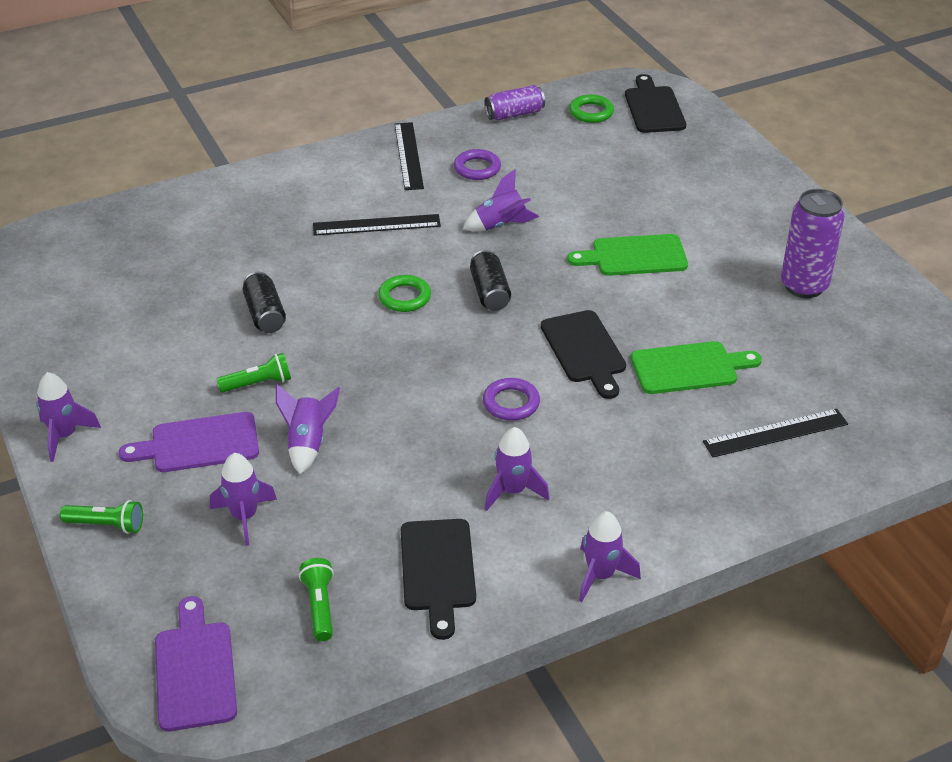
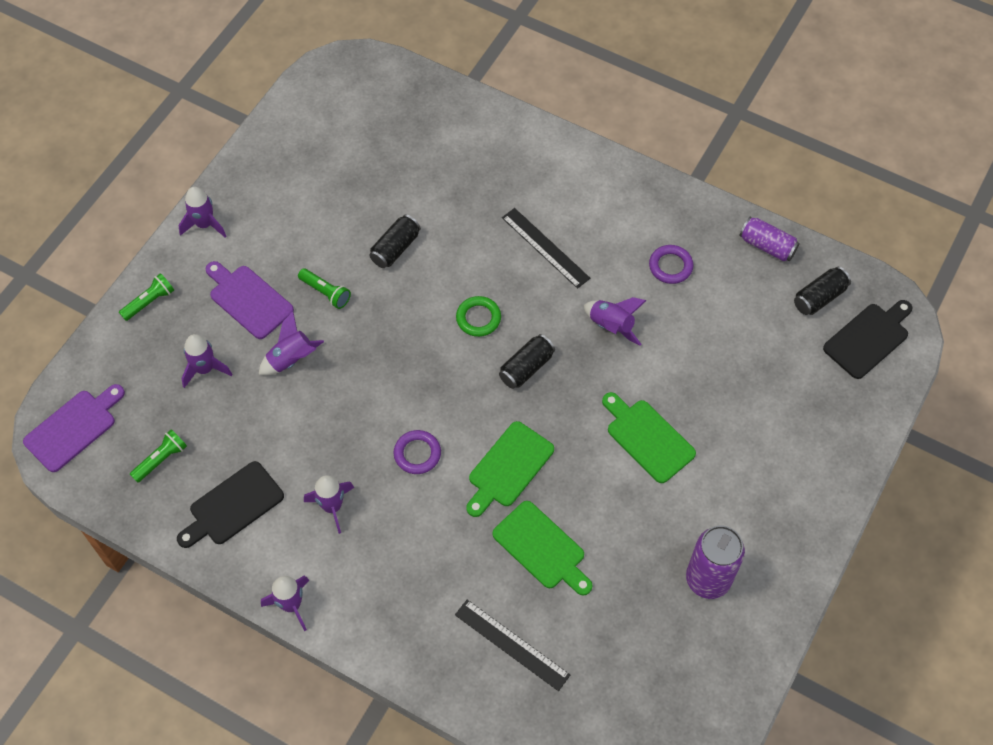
camera: 55 degrees right, 20 degrees up
green flashlight [60,500,143,534] -> green flashlight turned 105 degrees counterclockwise [119,273,174,321]
black ruler [395,122,424,190] -> none
black cutting board [541,310,626,399] -> green cutting board [466,421,554,517]
green ring [569,94,614,123] -> black can [794,267,851,315]

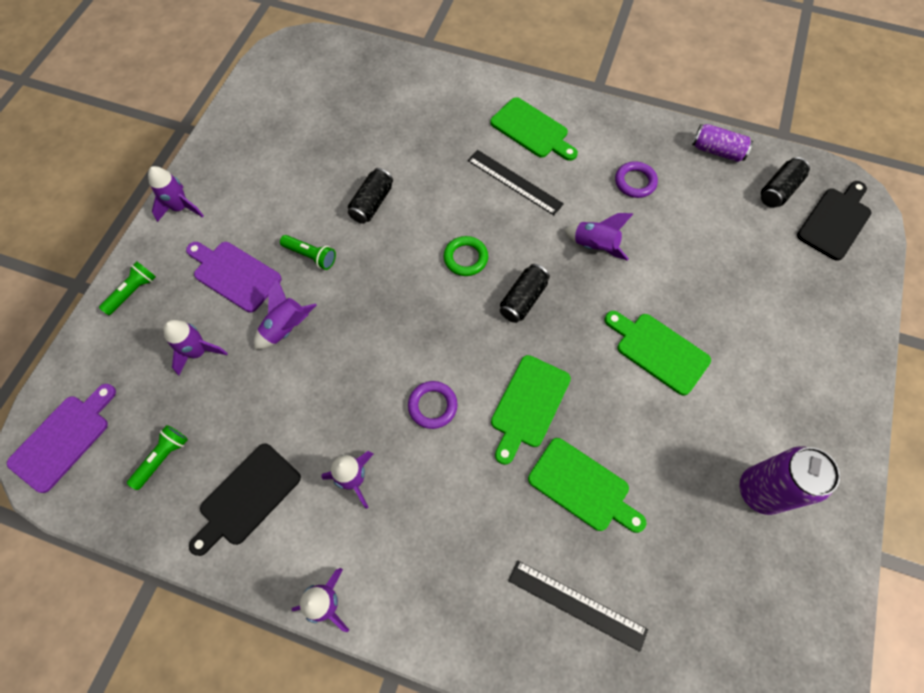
camera: 10 degrees left, 5 degrees up
none -> green cutting board [490,97,578,161]

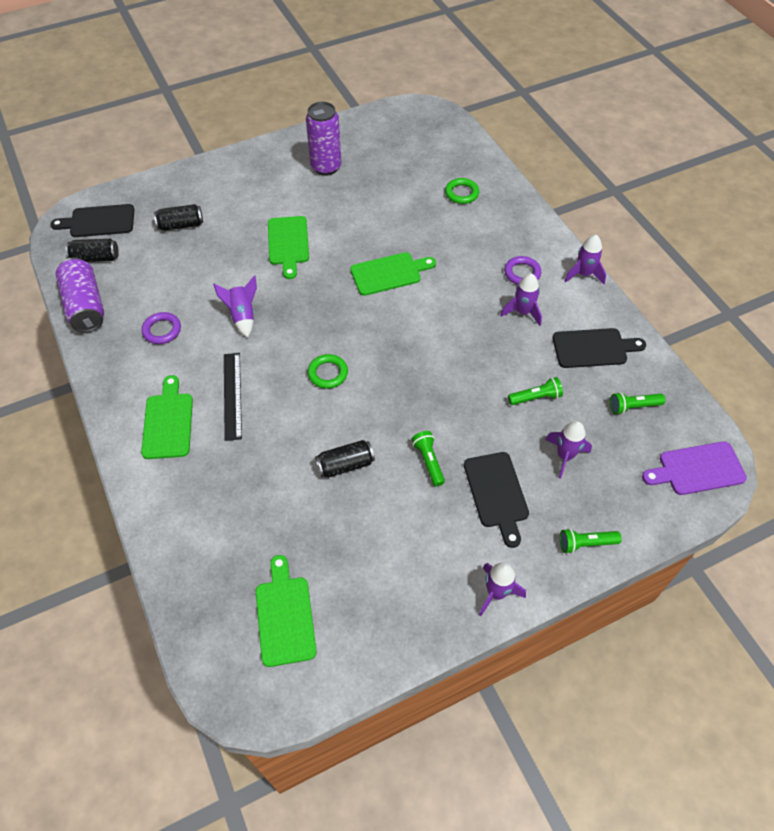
camera: 135 degrees left, 10 degrees down
purple cutting board [186,242,282,313] -> black cutting board [464,452,529,548]
purple rocket [254,279,317,349] -> none
purple ring [408,381,458,429] -> purple ring moved to [504,256,541,285]
black can [500,264,550,323] -> black can moved to [154,204,203,231]
black ruler [508,560,648,652] -> green ring [445,178,479,204]
green cutting board [528,438,646,533] -> green cutting board moved to [256,555,316,667]
purple can [692,124,753,162] -> purple can [55,258,104,333], size x1.57
none -> green flashlight [508,377,563,405]

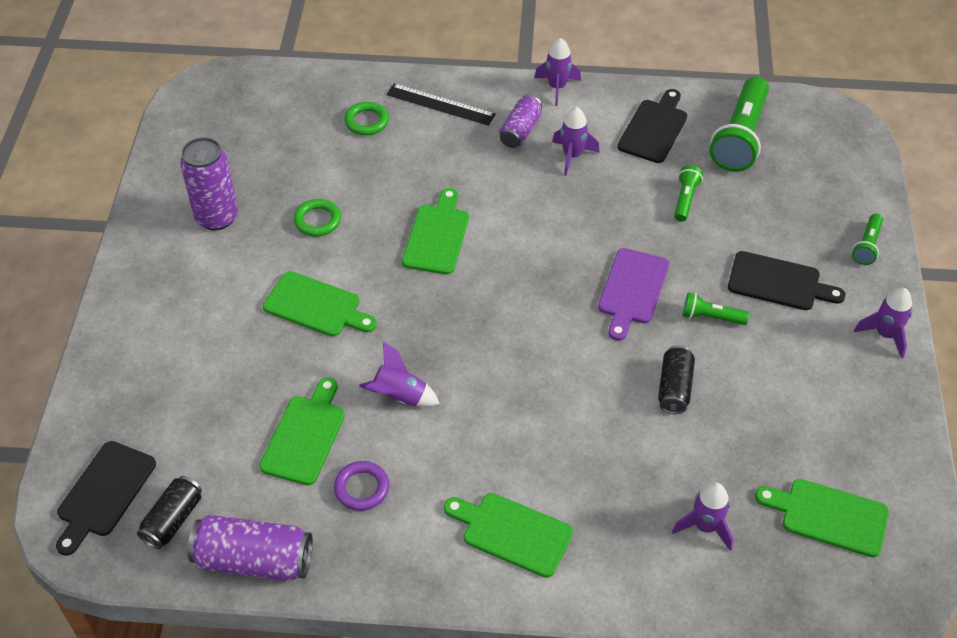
camera: 60 degrees left, 5 degrees down
black can [154,204,203,231] -> none
black ruler [224,353,242,441] -> black ruler moved to [387,83,496,126]
green ring [308,354,348,389] -> green ring moved to [294,199,341,237]
purple ring [504,256,541,285] -> purple can [499,95,542,148]
purple rocket [545,421,592,478] -> purple rocket moved to [672,482,733,551]
green flashlight [610,392,666,414] -> green flashlight [710,76,769,172], size x2.05
purple cutting board [642,441,747,495] -> purple cutting board moved to [598,248,669,341]
none -> green cutting board [259,377,345,485]

